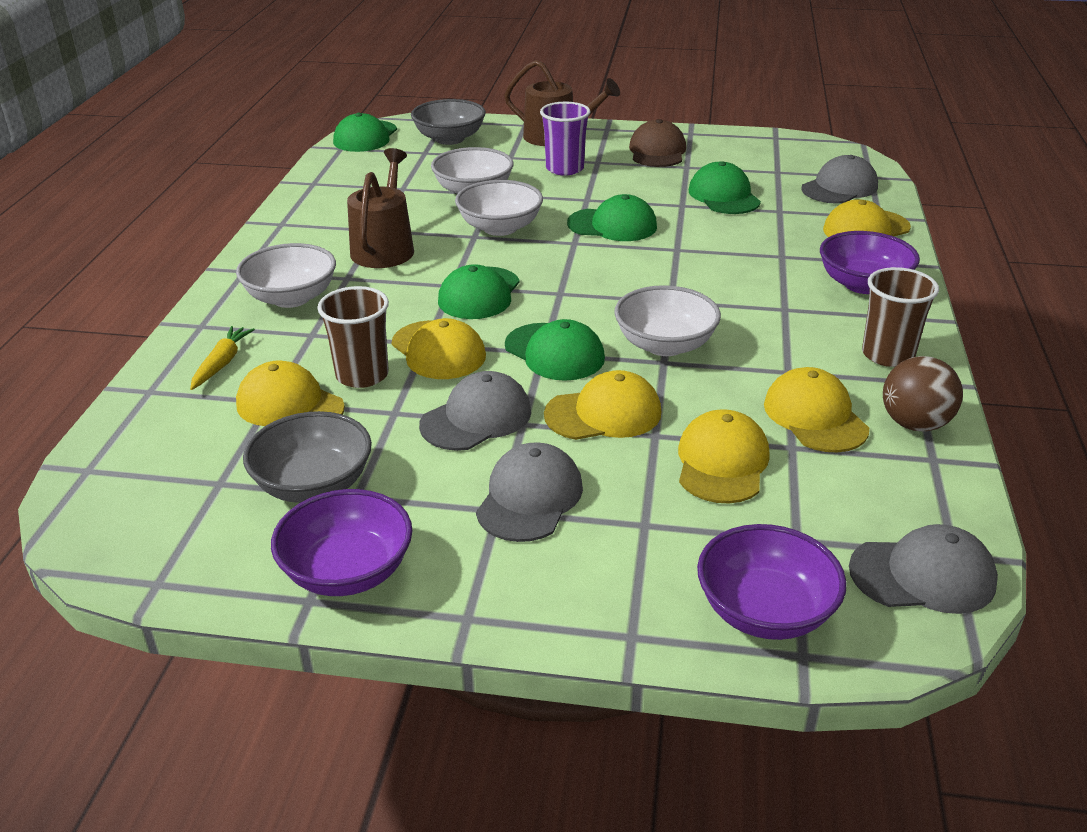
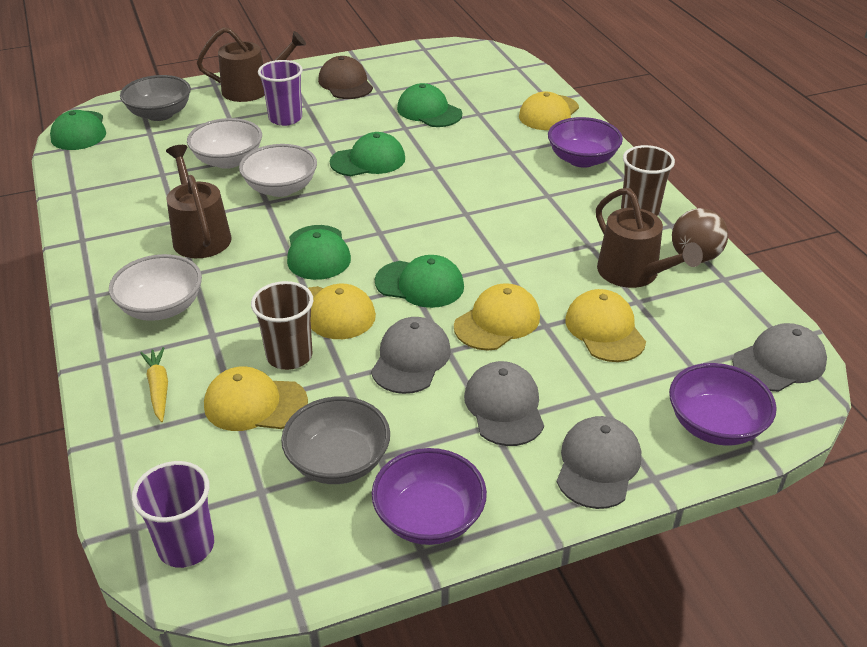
camera: 30 degrees left, 5 degrees up
white bowl [614,285,721,356] -> none
yellow cap [764,367,869,452] -> brown watering can [596,188,703,288]
grey cap [801,155,878,204] -> grey cap moved to [557,416,641,509]
none -> purple cup [132,461,214,568]

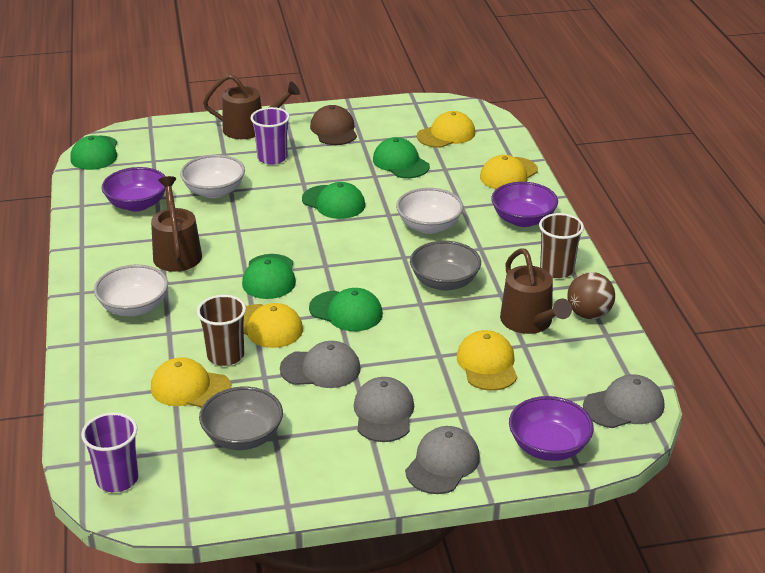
camera: 10 degrees right, 5 degrees down
grey bowl [120,75,191,121] -> grey bowl moved to [410,241,481,291]
yellow carrot [140,347,168,422] -> none
white bowl [239,144,317,197] -> white bowl moved to [396,188,463,234]
green cap [330,132,405,176] -> green cap turned 45 degrees clockwise [302,182,365,219]
grey cap [371,317,451,394] -> grey cap turned 60 degrees clockwise [280,341,361,388]
purple bowl [372,448,487,545] -> purple bowl moved to [102,167,166,212]
yellow cap [454,283,540,350] -> yellow cap moved to [417,111,475,148]

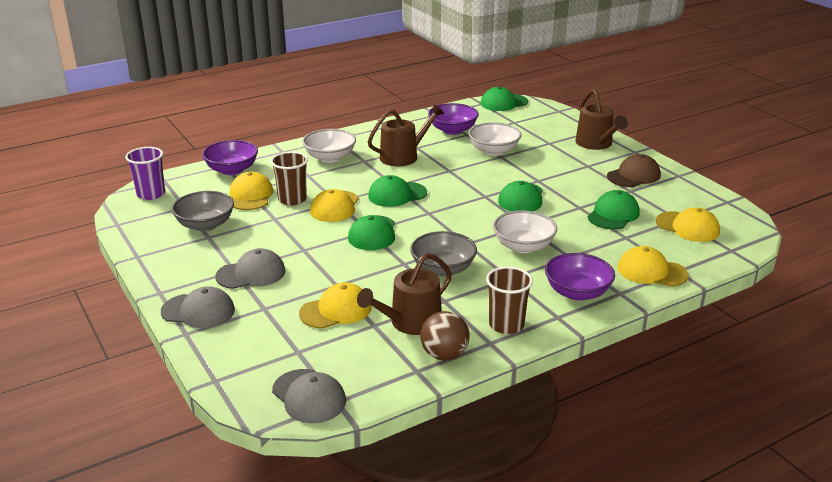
camera: 70 degrees right, 5 degrees down
purple cup [251,107,290,165] -> none
grey cap [280,341,361,388] -> none
purple bowl [509,396,594,461] -> purple bowl moved to [202,140,258,175]

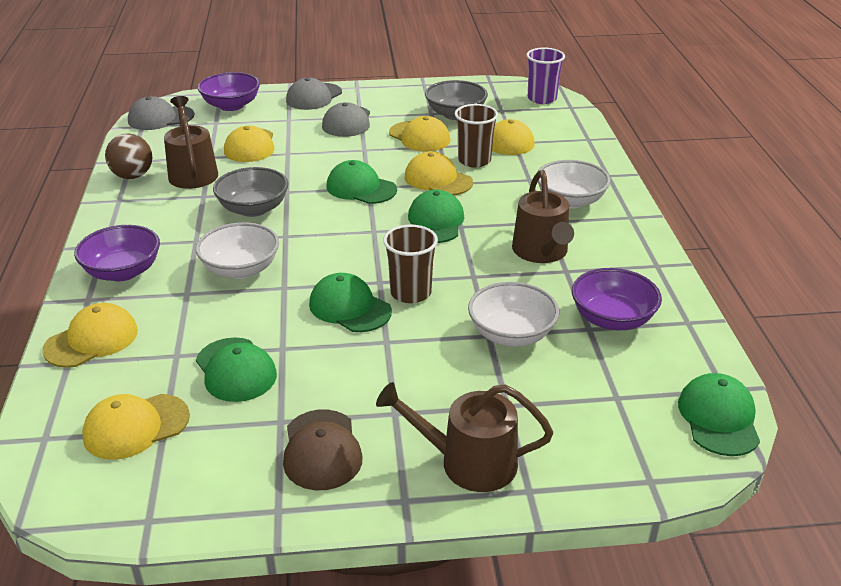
camera: 115 degrees right, 5 degrees up
purple bowl [202,140,258,175] -> purple bowl moved to [198,72,260,111]
brown cup [486,266,533,334] -> brown cup moved to [383,225,438,303]
none -> yellow cap [389,116,451,152]

